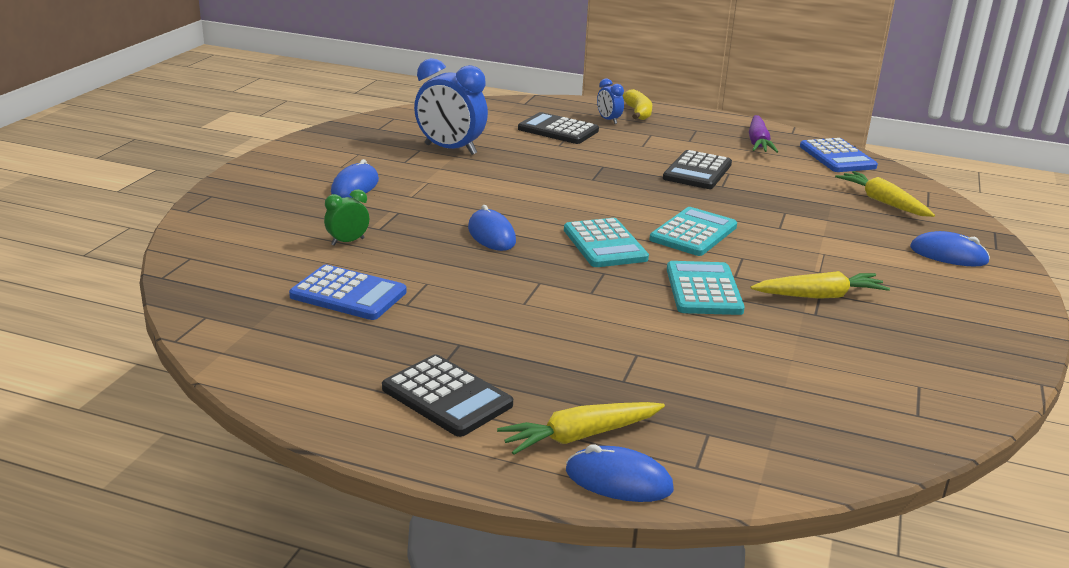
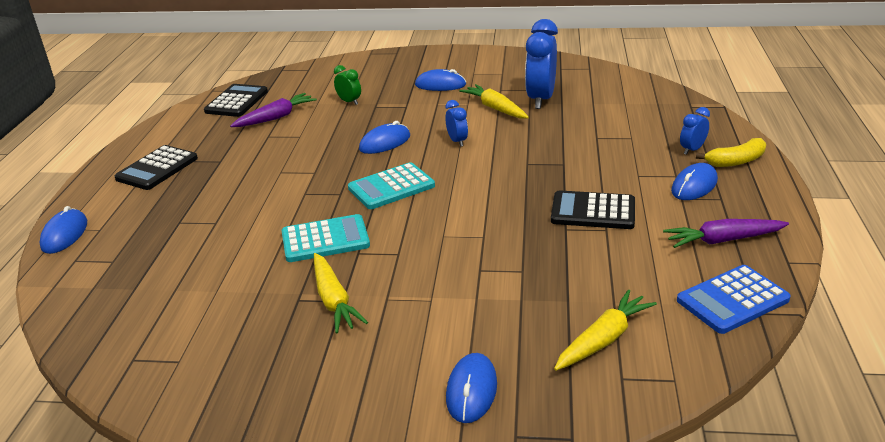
camera: 80 degrees right, 5 degrees up
blue calculator [289,265,407,320] -> purple carrot [230,93,317,127]
yellow carrot [497,402,665,455] -> yellow carrot moved to [459,84,529,118]
black calculator [518,112,599,144] -> black calculator moved to [204,84,268,117]
turquoise calculator [649,207,737,256] -> none
none -> blue clock [445,100,468,147]
none -> blue mouse [671,163,718,200]

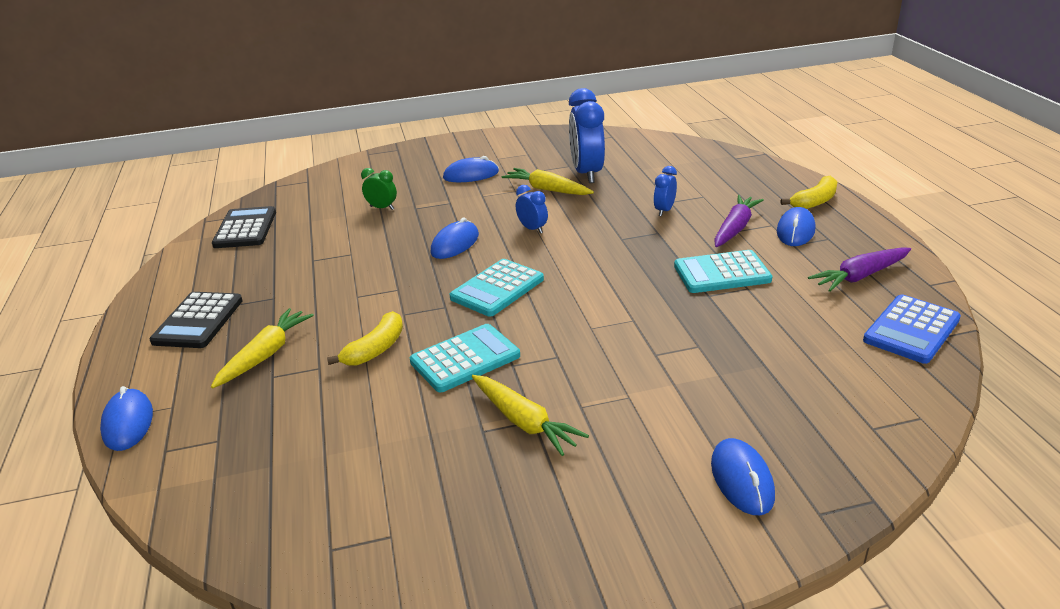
camera: 20 degrees left, 0 degrees up
purple carrot [230,93,317,127] -> purple carrot moved to [714,195,764,247]
black calculator [551,190,635,229] -> turquoise calculator [674,250,772,293]
yellow carrot [554,289,657,371] -> yellow carrot moved to [211,308,314,388]
blue clock [680,107,710,155] -> blue clock moved to [654,166,677,216]
none -> yellow banana [327,311,403,366]

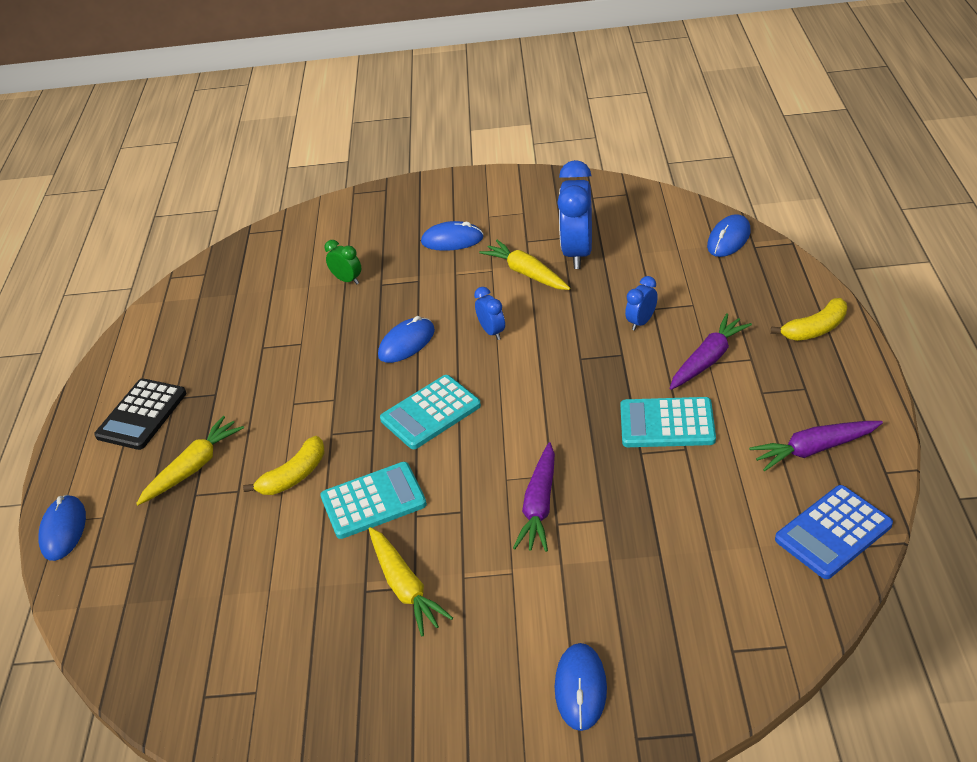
camera: 15 degrees right, 10 degrees up
black calculator [212,206,276,248] -> none
blue mouse [777,207,815,246] -> blue mouse moved to [707,214,750,257]
none -> purple carrot [513,442,555,552]

